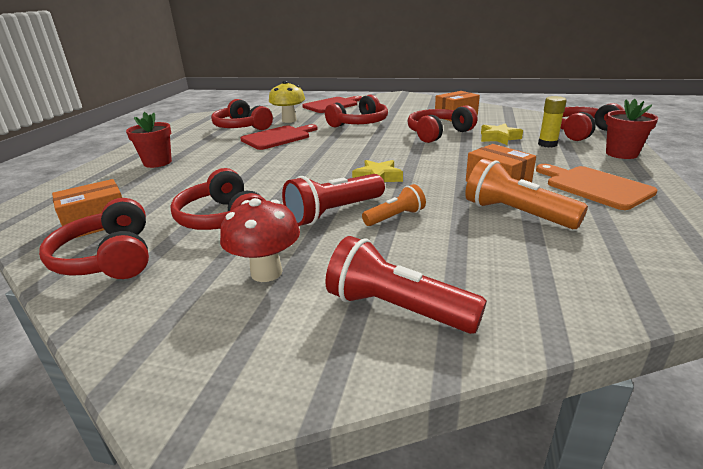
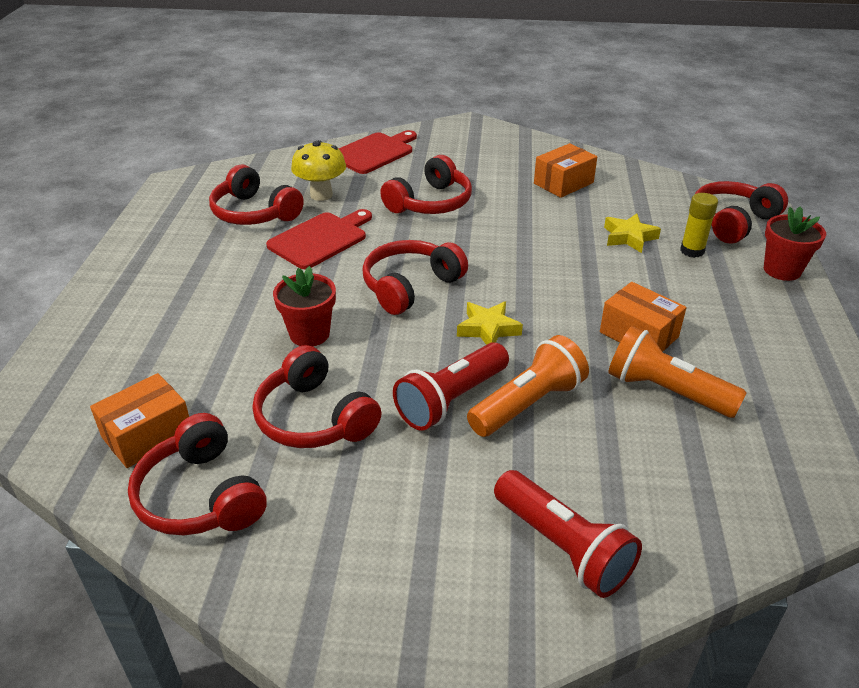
camera: 10 degrees left, 10 degrees up
red flower pot [126,112,172,168] -> red flower pot moved to [273,266,336,346]
red mushroom [220,198,300,282] -> none
red flashlight [325,236,487,334] -> red flashlight turned 150 degrees counterclockwise [494,470,642,598]
orange flashlight [362,184,426,226] -> orange flashlight [467,335,589,437], size x1.67
red headphones [408,105,477,143] -> red headphones moved to [362,240,468,315]
orange cutting board [536,164,658,210] -> none

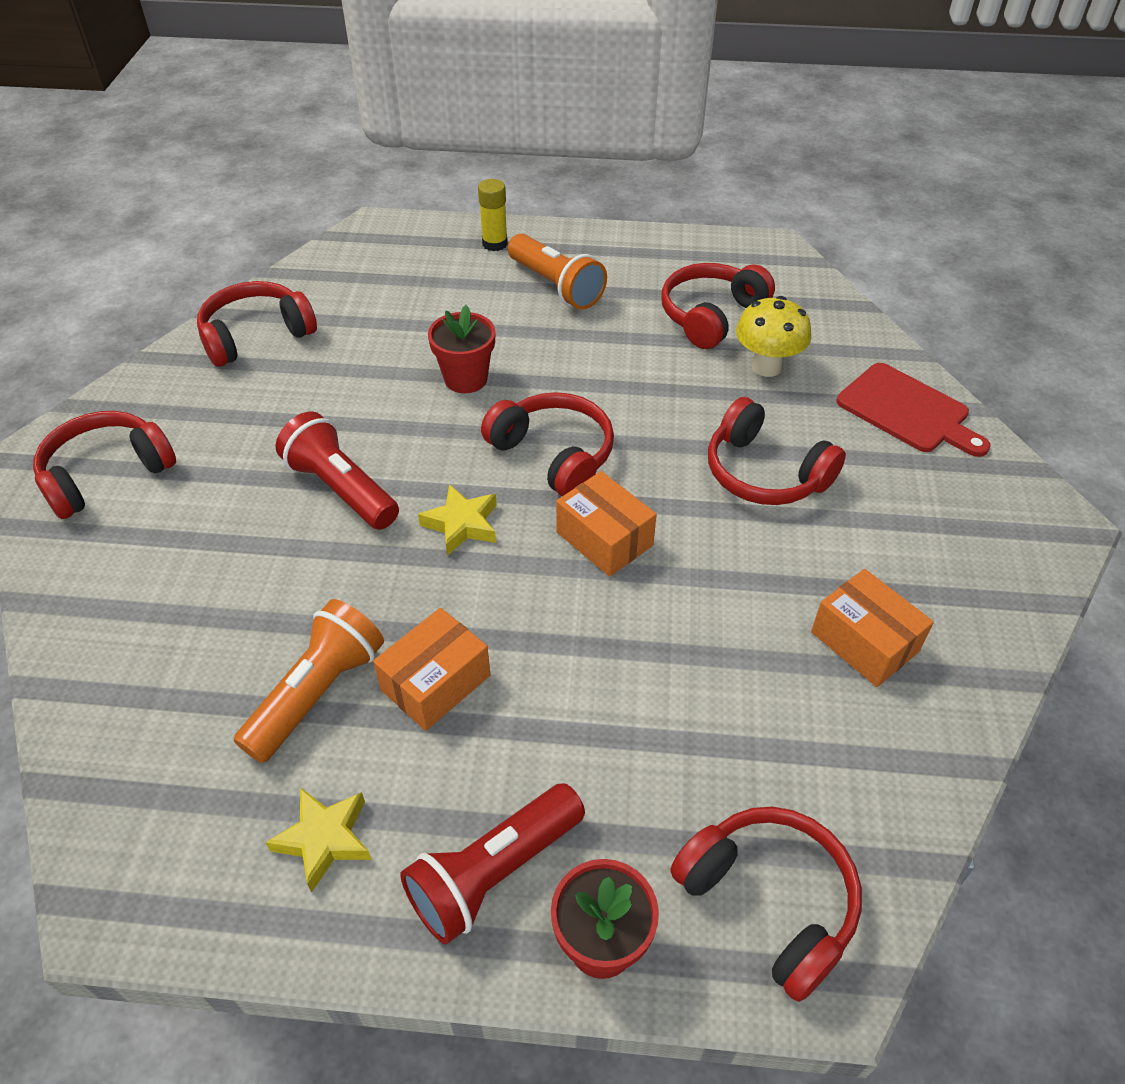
camera: 90 degrees right, 10 degrees up
orange box [90,373,189,468] -> orange box moved to [556,471,657,577]
red headphones [253,345,382,448] -> red headphones moved to [33,411,176,519]
red cutting board [266,209,372,269] -> none
orange flashlight [467,335,589,437] -> orange flashlight moved to [508,234,607,310]
red flashlight [494,470,642,598] -> red flashlight moved to [400,783,585,944]
yellow star [604,213,661,253] -> yellow star moved to [265,787,372,892]
yellow glue stick [680,193,718,258] -> yellow glue stick moved to [478,179,508,251]

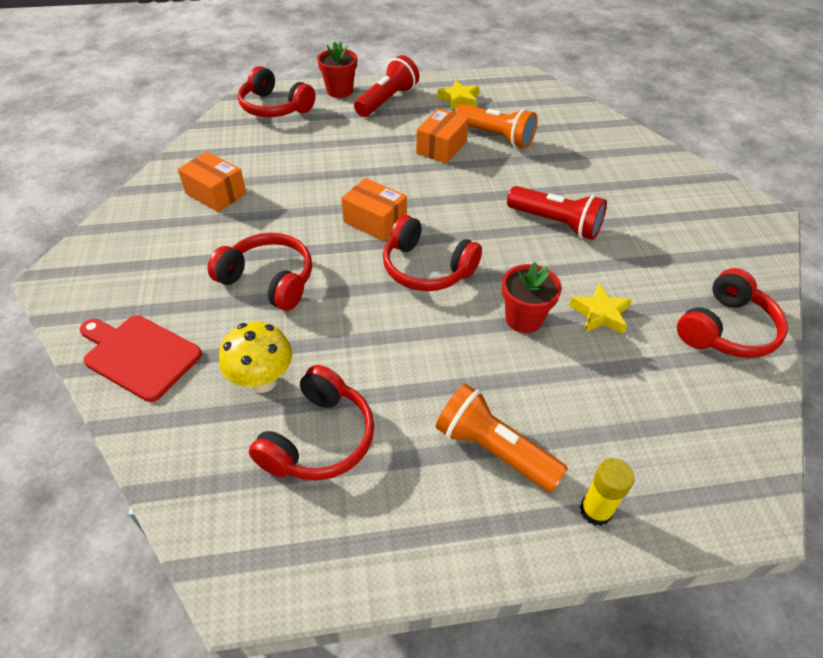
camera: 165 degrees right, 0 degrees up
red headphones [33,411,176,519] -> none
orange flashlight [234,599,384,763] -> orange flashlight turned 75 degrees counterclockwise [454,104,537,149]
yellow star [418,484,497,556] -> yellow star moved to [569,283,632,334]

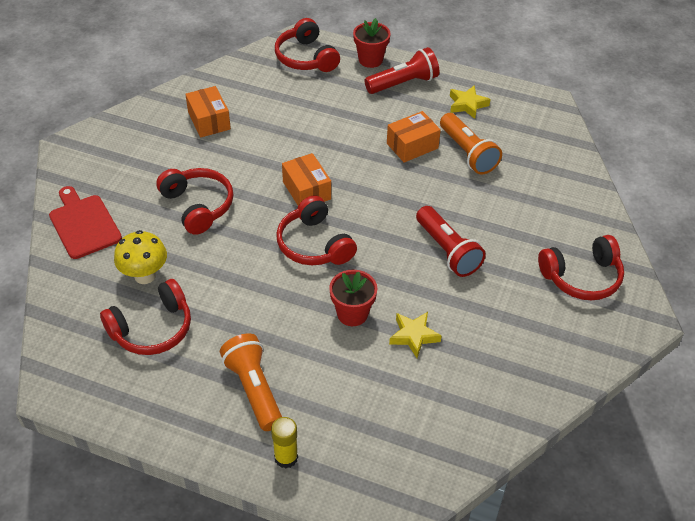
camera: 30 degrees right, 0 degrees up
red headphones [677,268,788,358] -> red headphones moved to [538,235,624,300]

